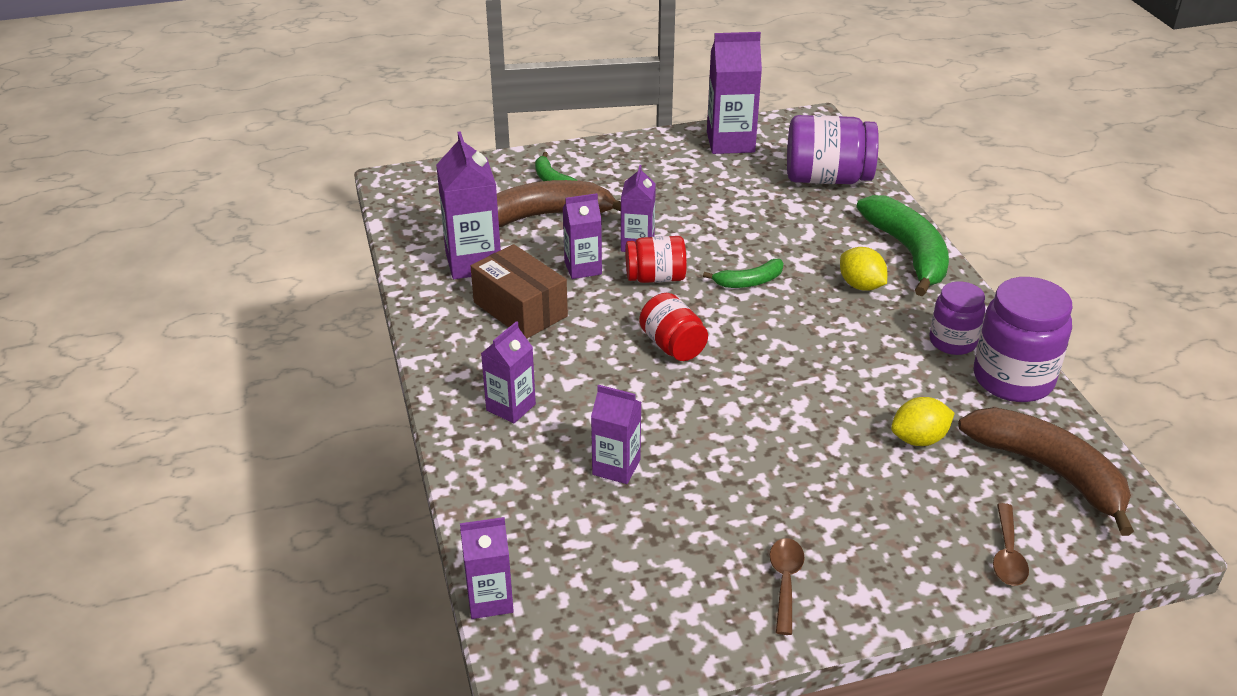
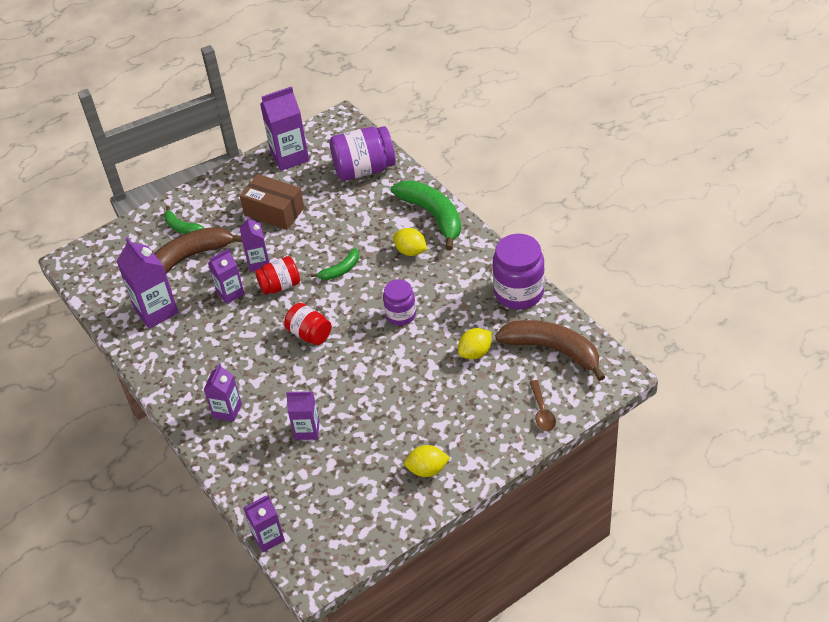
camera: 15 degrees left, 10 degrees up
brown box [471,244,568,338] -> brown box moved to [240,174,304,230]
brown spoon [770,538,805,635] -> yellow lemon [404,445,450,477]
purple jar [930,281,986,355] -> purple jar moved to [383,279,416,325]

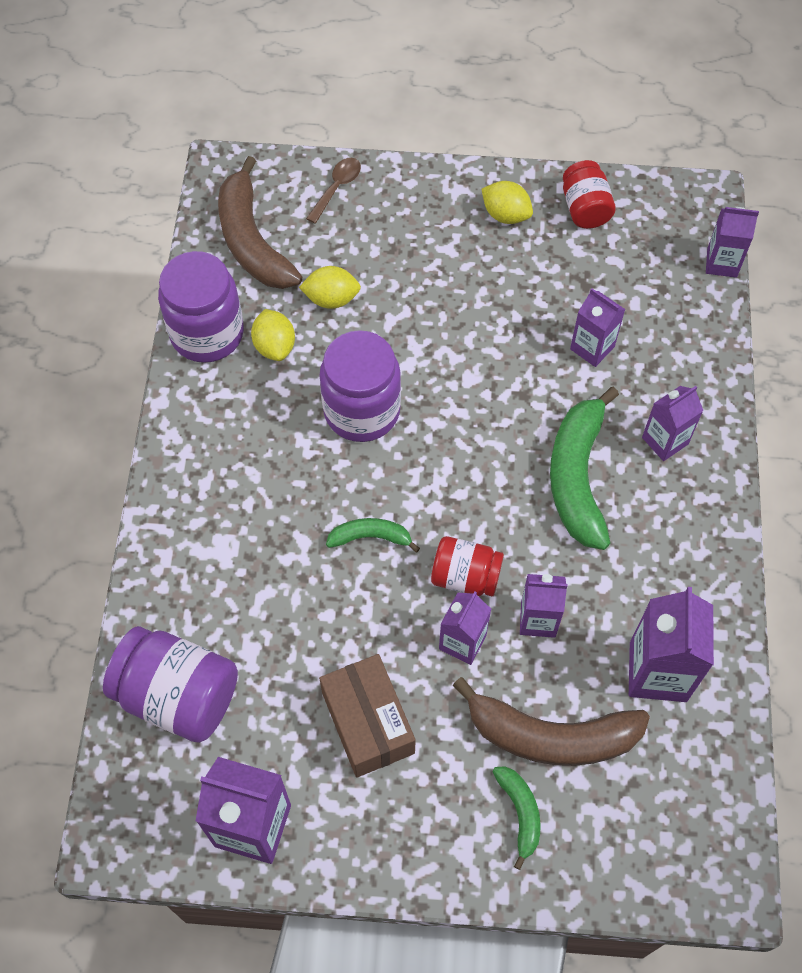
camera: 145 degrees left, 15 degrees up
red jar [284,303,331,345] -> red jar moved to [563,160,616,229]
purple jar [383,279,416,325] -> purple jar [319,330,401,442], size x1.63
green banana [391,180,461,251] -> green banana moved to [550,387,619,550]
yellow lemon [393,228,427,256] -> yellow lemon moved to [251,309,295,361]

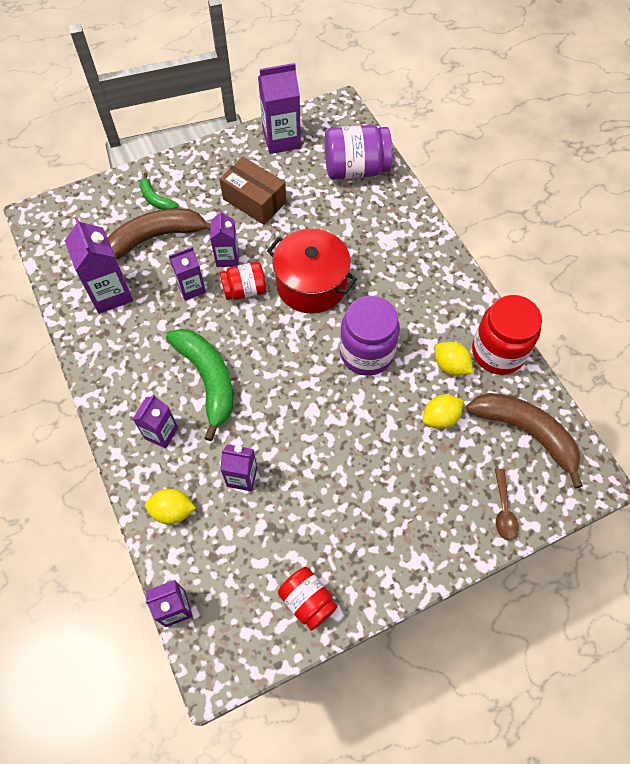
camera: 150 degrees right, 0 degrees up
purple jar [158,251,244,363] -> red jar [472,295,542,375]
green banana [326,518,420,553] -> red pot [267,229,357,314]
yellow lemon [481,181,533,224] -> yellow lemon moved to [145,489,196,524]

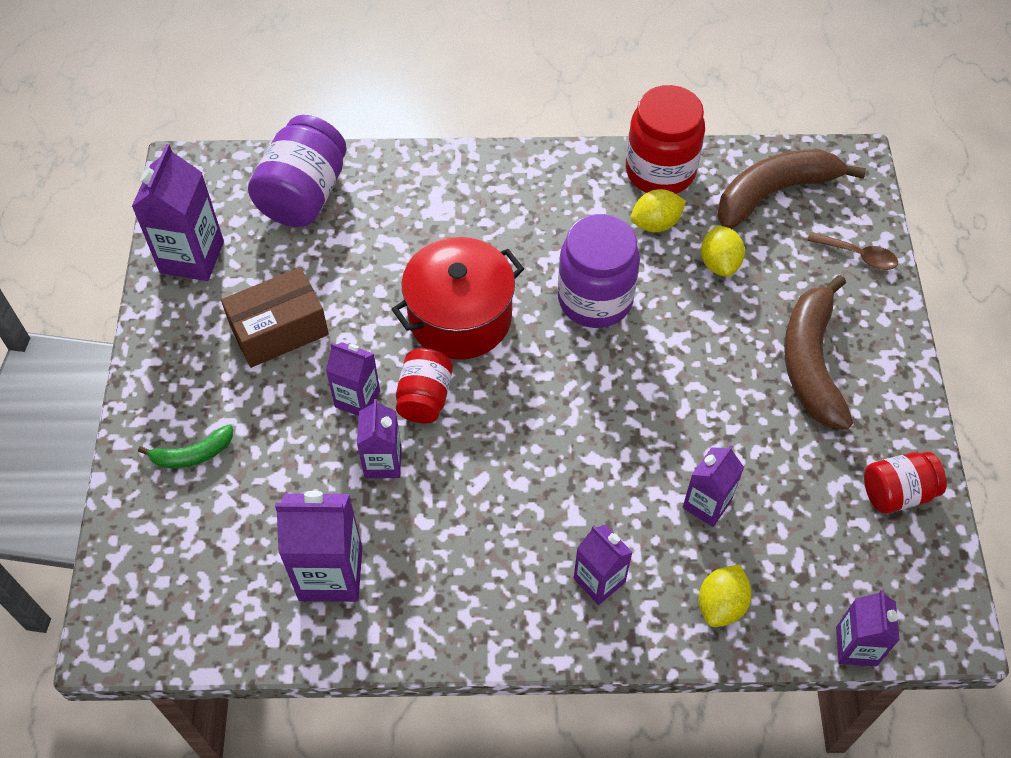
camera: 65 degrees left, 5 degrees down
brown banana [107,208,211,260] -> brown banana moved to [784,275,853,430]
green banana [166,329,233,441] -> none

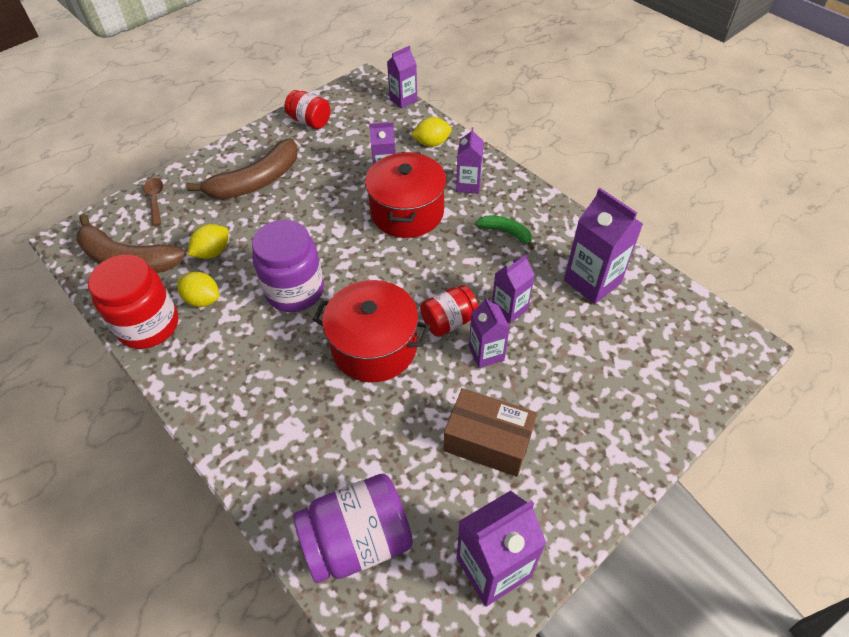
camera: 130 degrees left, 5 degrees down
green banana [138,425,233,468] -> green banana moved to [476,216,534,250]
none -> red pot [365,152,447,238]

